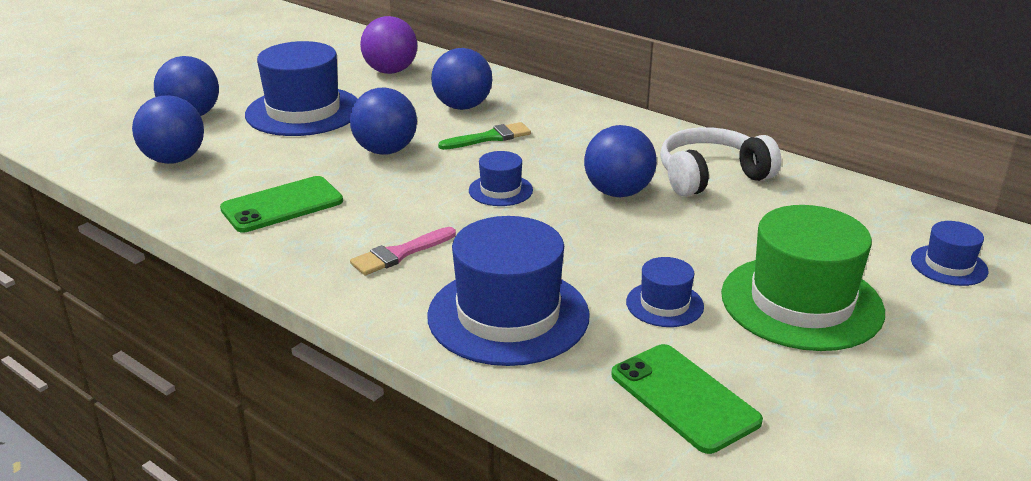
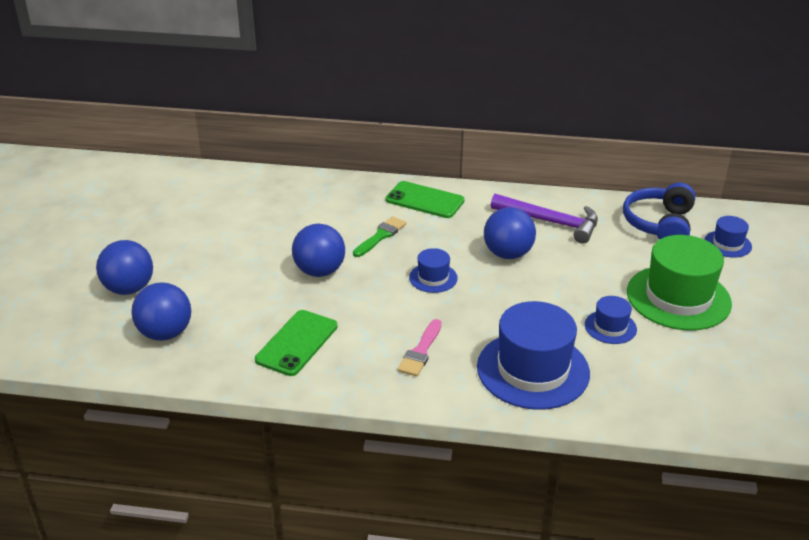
camera: 30 degrees left, 5 degrees up
blue hat [245,41,358,136] -> none
purple ball [360,16,417,74] -> none
blue ball [431,48,492,110] -> none
green phone [611,344,763,454] -> green phone moved to [386,181,464,218]
white headphones [660,127,781,197] -> purple hammer [491,194,598,244]
none -> blue headphones [623,182,695,240]

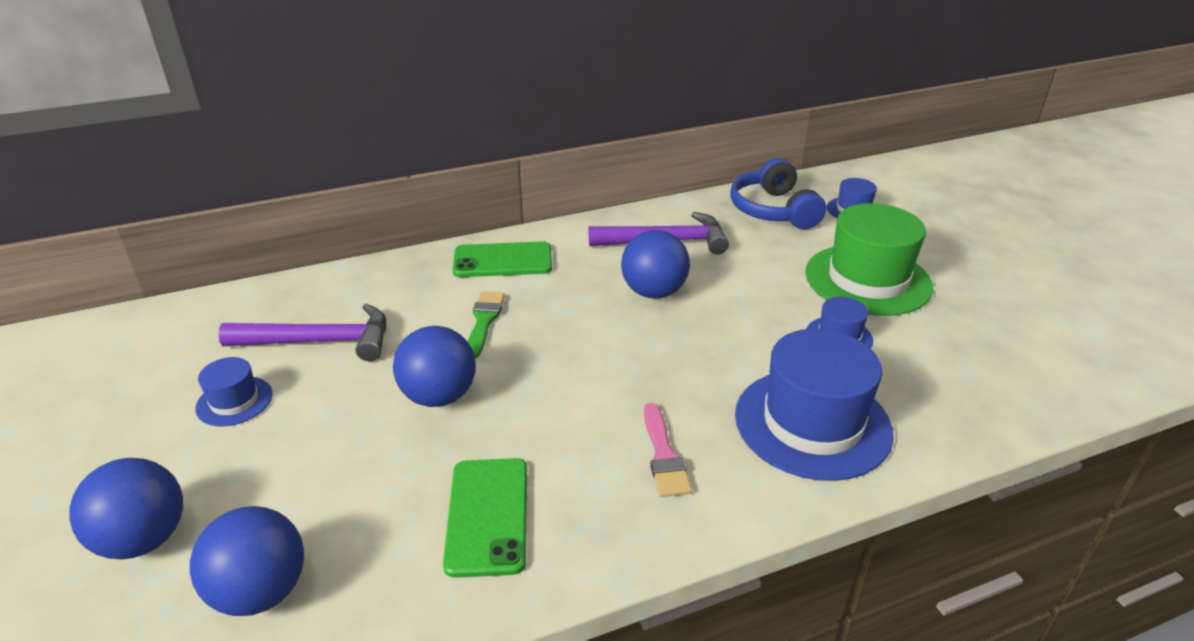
camera: 30 degrees left, 0 degrees up
blue hat [409,248,458,293] -> blue hat moved to [195,357,273,427]
none -> purple hammer [218,304,386,361]

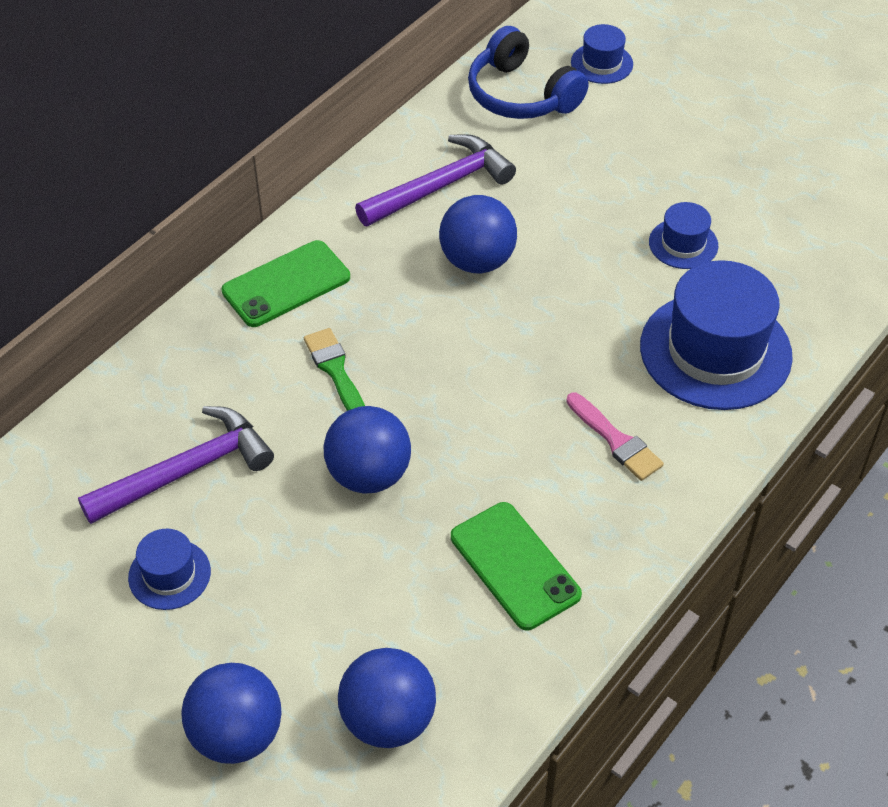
camera: 30 degrees left, 15 degrees up
green hat [805,203,933,316] -> none

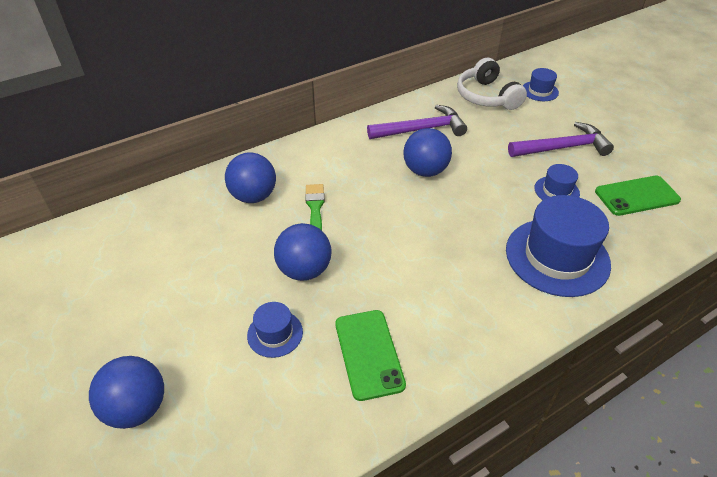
camera: 20 degrees right, 5 degrees down
purple hammer [78,406,274,524] -> purple hammer moved to [508,122,614,157]
blue hat [128,529,211,610] -> blue hat moved to [247,302,303,358]
green phone [221,240,350,327] -> green phone moved to [595,176,681,216]
blue ball [338,648,436,748] -> blue ball moved to [225,152,276,203]
blue headphones [468,26,589,119] -> white headphones [457,58,527,110]
pink brush [566,393,664,481] -> none

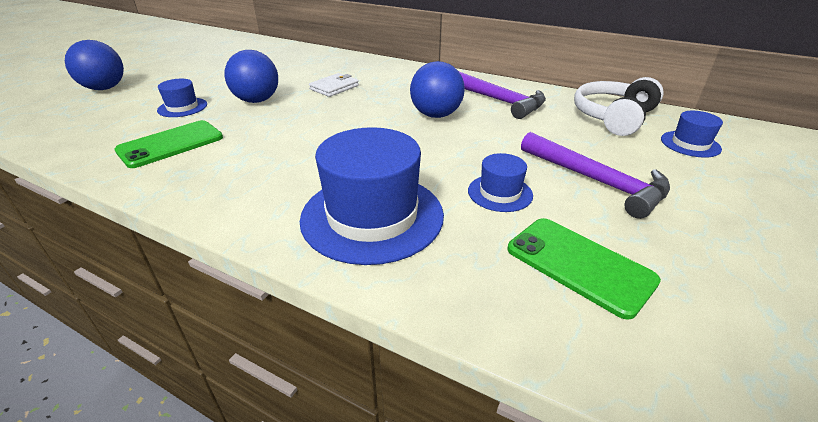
camera: 60 degrees right, 10 degrees down
blue ball [225,152,276,203] -> none
green brush [305,184,325,230] -> white wallet [309,73,359,97]

